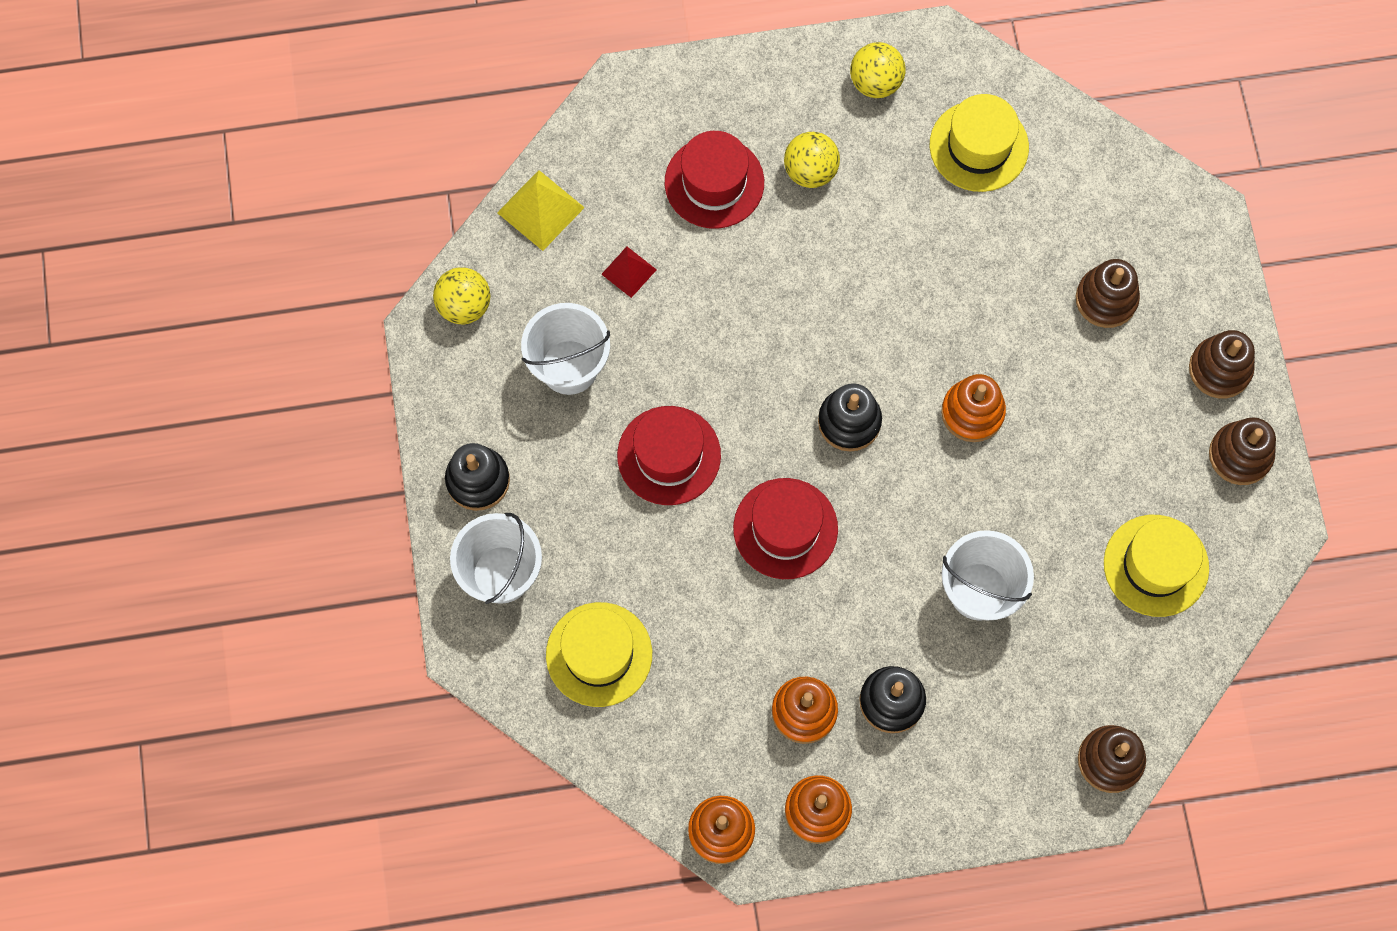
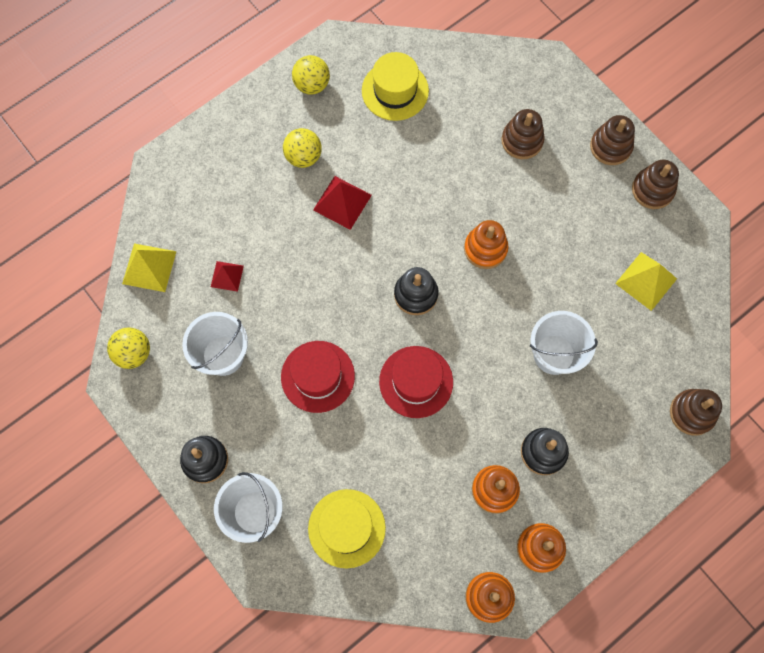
camera: 30 degrees left, 0 degrees up
red hat [665,131,764,229] -> none
yellow hat [1104,515,1209,617] -> yellow pyramid [615,252,677,311]
none -> red pyramid [313,176,372,230]

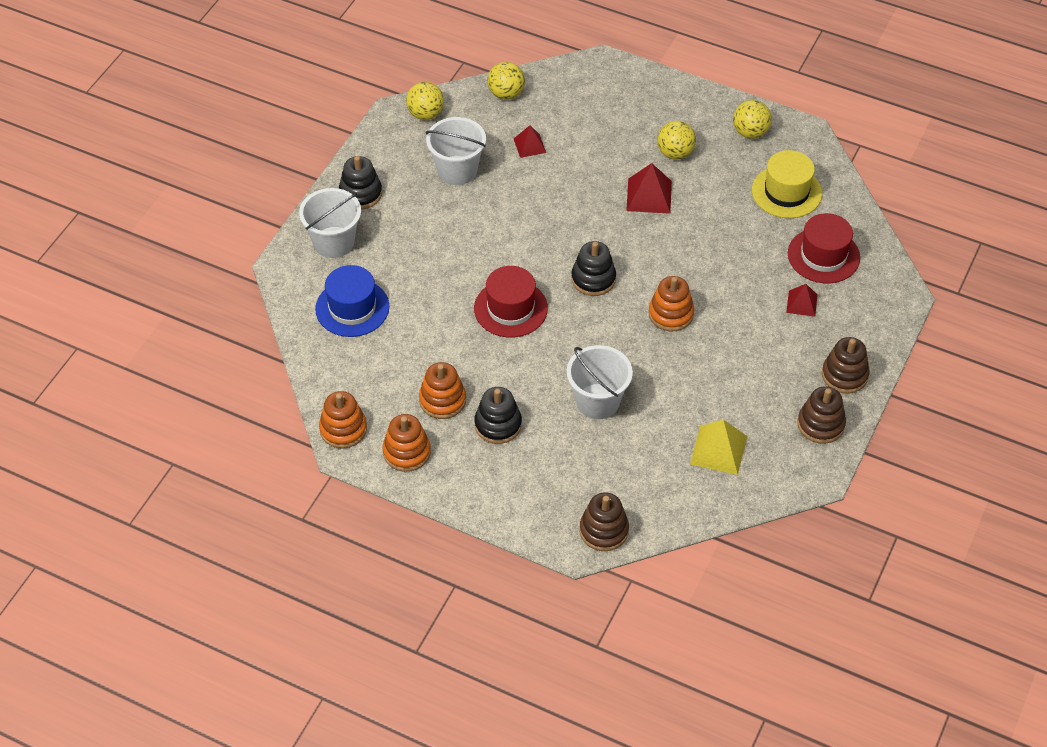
camera: 65 degrees right, 20 degrees down
yellow pyramid [122,243,177,292] -> yellow ball [487,62,525,100]
red hat [281,341,355,413] -> red hat moved to [788,213,860,283]
yellow hat [308,489,386,568] -> blue hat [315,265,389,337]
brown stacking toy [501,109,545,159] -> red pyramid [786,284,817,317]

